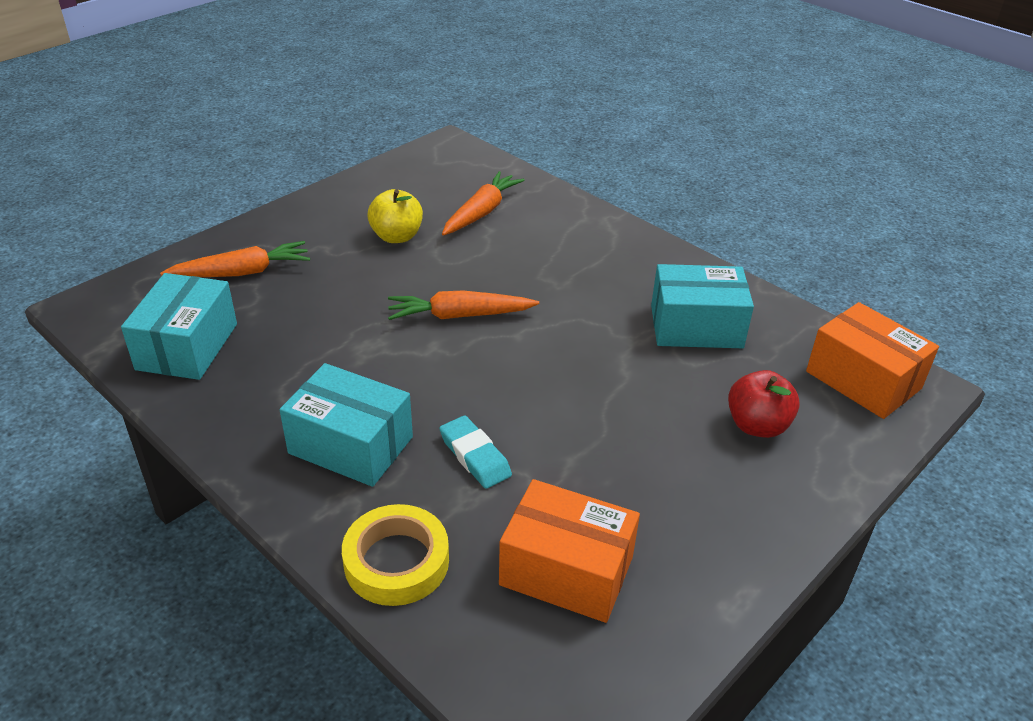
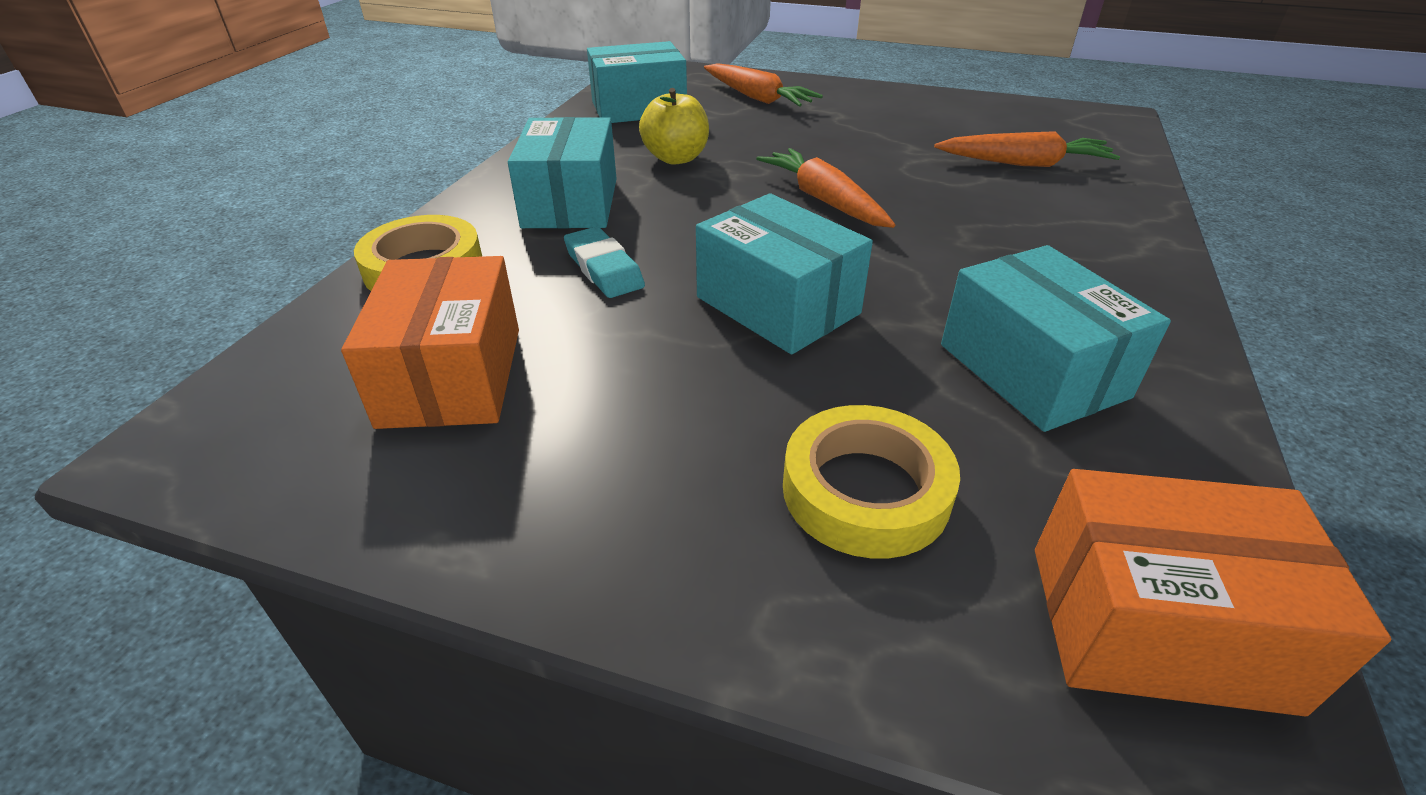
camera: 65 degrees right, 0 degrees up
yellow apple [367,189,423,243] -> yellow apple moved to [639,88,709,164]
turquoise eraser [439,415,512,489] -> turquoise eraser turned 60 degrees counterclockwise [564,227,645,298]
red apple [728,370,800,438] -> yellow tape [783,405,960,558]
orange box [806,302,939,419] -> orange box turned 75 degrees clockwise [1035,469,1391,716]
none -> turquoise box [696,193,873,355]

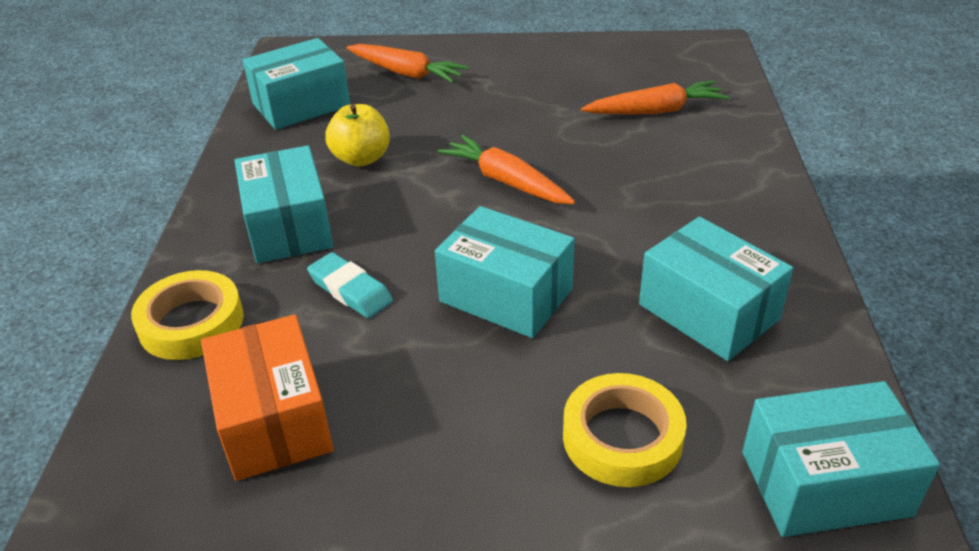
camera: 15 degrees left, 0 degrees up
orange box [1035,469,1391,716] -> turquoise box [742,381,940,537]

